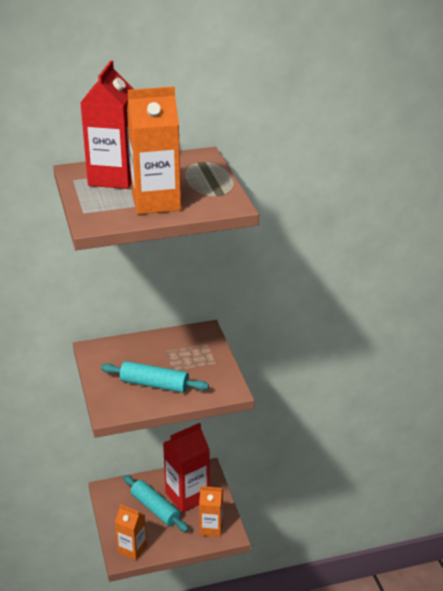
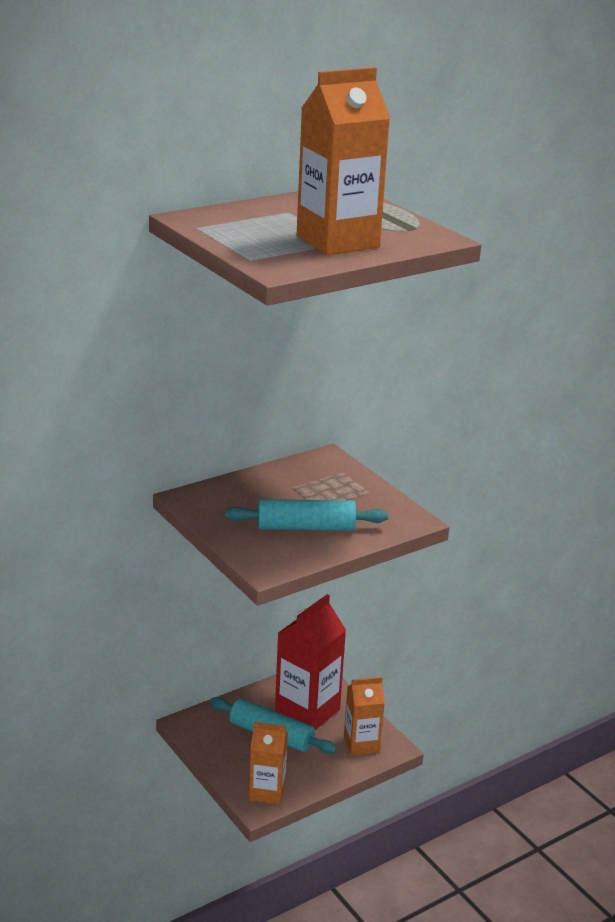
camera: 20 degrees left, 5 degrees down
red carton [80,61,134,189] -> none

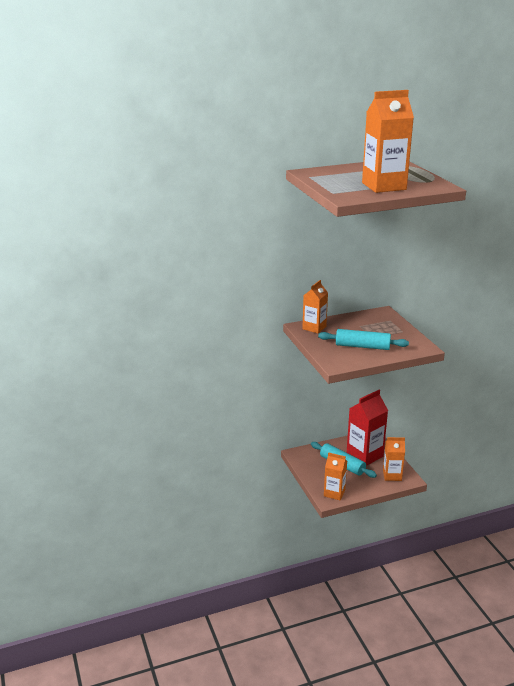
camera: 15 degrees right, 0 degrees up
none -> orange carton [302,280,328,333]

